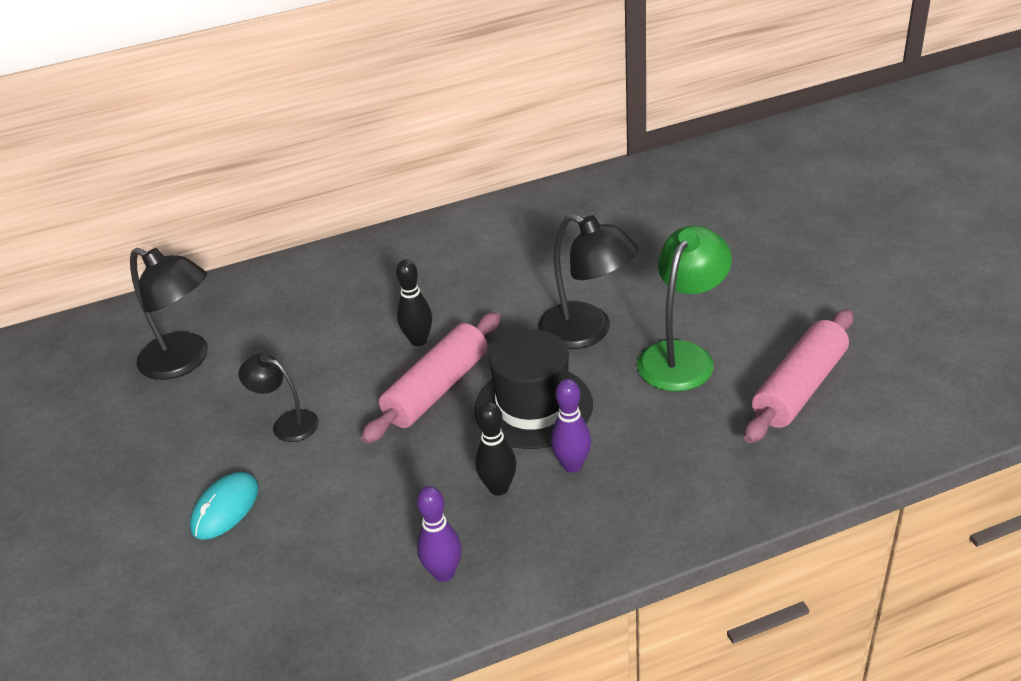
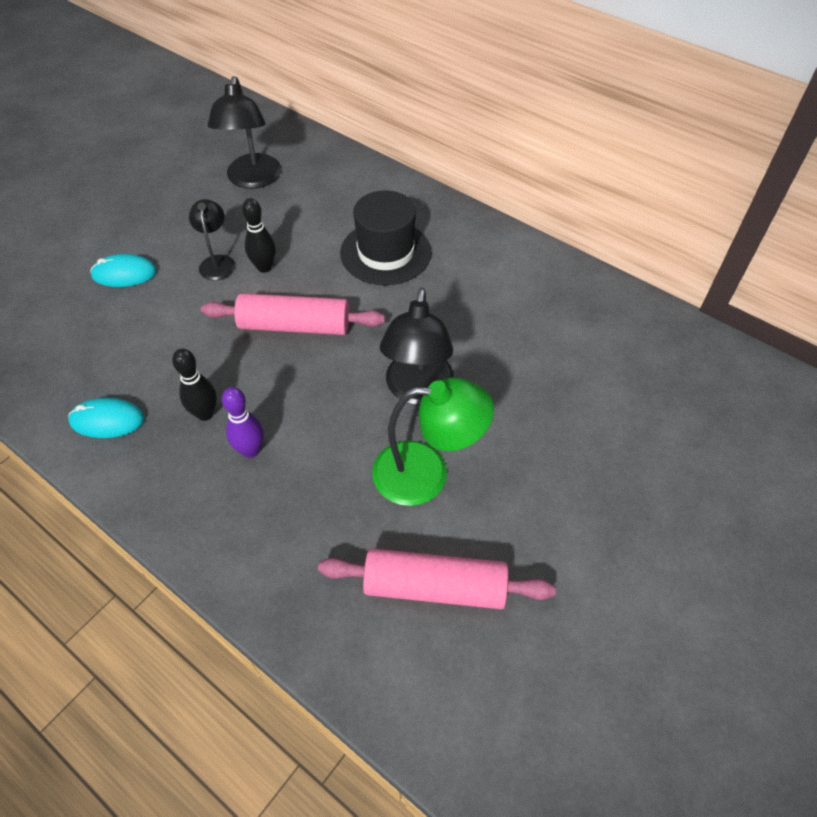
camera: 55 degrees right, 15 degrees up
black bowling pin [396,259,432,346] -> black bowling pin moved to [242,198,276,273]
purple bowling pin [417,486,462,582] -> turquoise mouse [68,398,145,438]
black hat [474,329,593,449] -> black hat moved to [340,190,432,285]

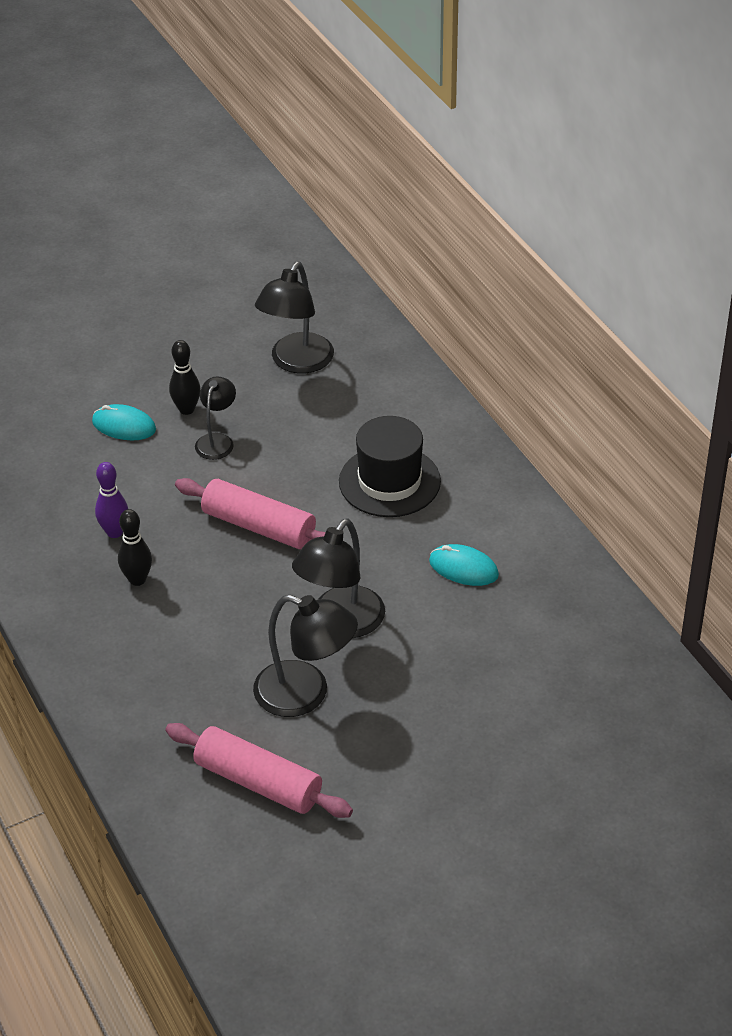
camera: 25 degrees right, 10 degrees down
turquoise mouse [68,398,145,438] -> turquoise mouse moved to [429,544,499,586]
purple bowling pin [222,387,264,458] -> purple bowling pin moved to [95,462,128,538]
black bowling pin [242,198,276,273] -> black bowling pin moved to [169,340,201,415]
green lamp [372,378,494,506] -> black lamp [253,595,358,717]

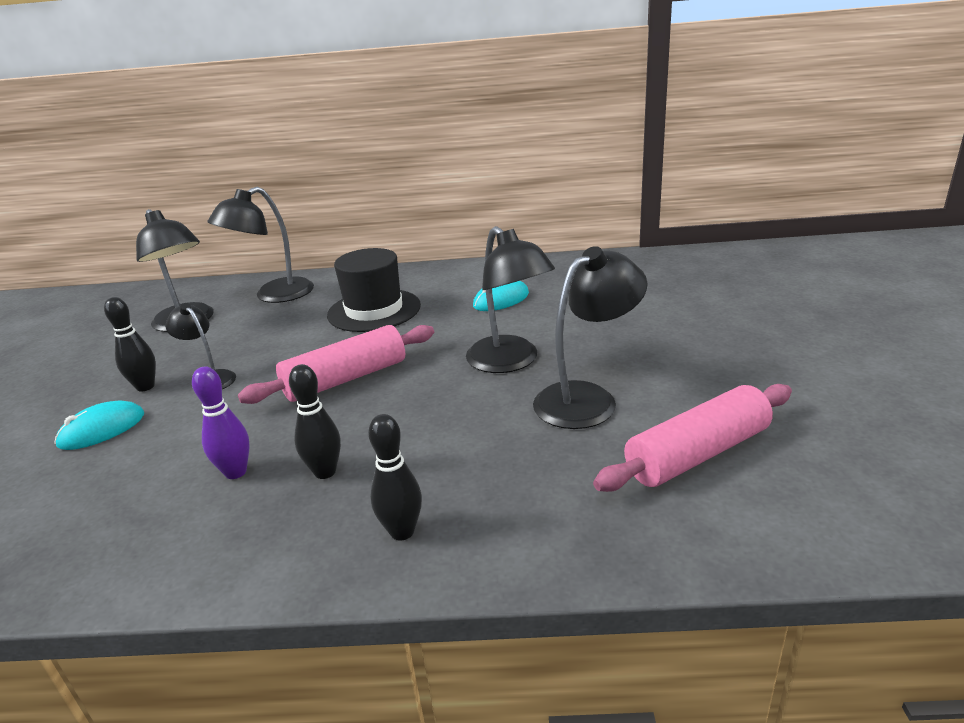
camera: 60 degrees left, 15 degrees down
none -> black lamp [207,187,314,303]
none -> black bowling pin [368,414,422,541]

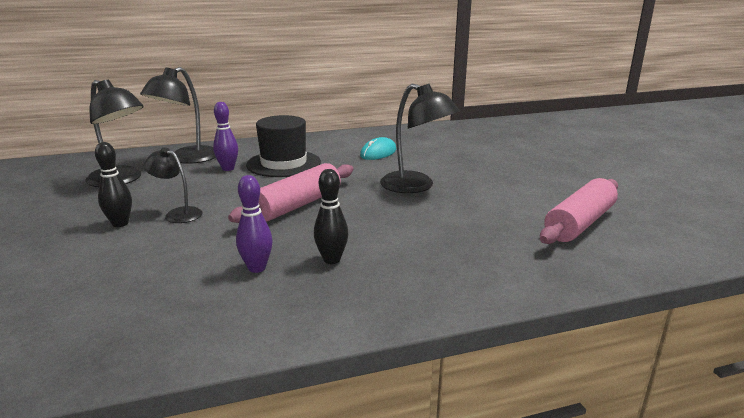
camera: 20 degrees left, 5 degrees down
turquoise mouse [54,400,144,450] -> none
black bowling pin [368,414,422,541] -> none
black lamp [533,246,648,429] -> none
none -> purple bowling pin [213,102,238,171]

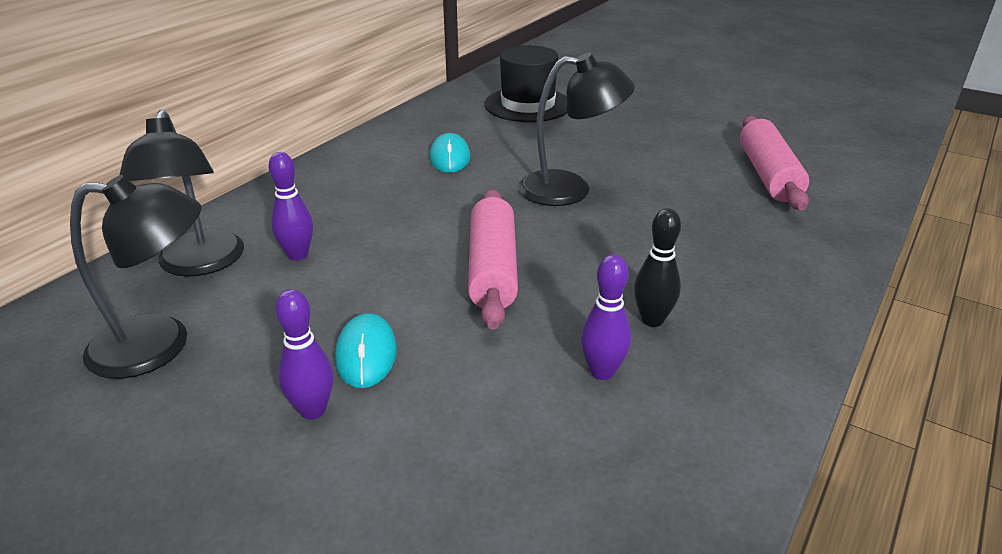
camera: 40 degrees left, 10 degrees up
black bowling pin [95,142,132,227] -> purple bowling pin [275,289,334,420]
black lamp [144,147,203,223] -> turquoise mouse [335,313,397,388]
black hat [246,115,321,177] -> black hat moved to [484,45,567,122]

